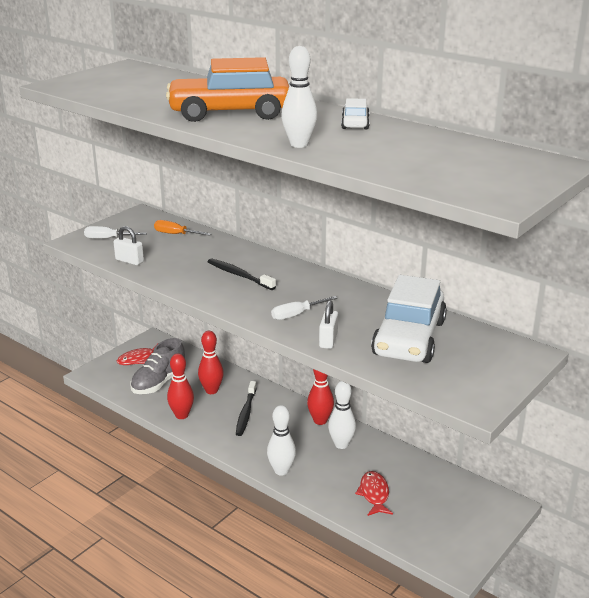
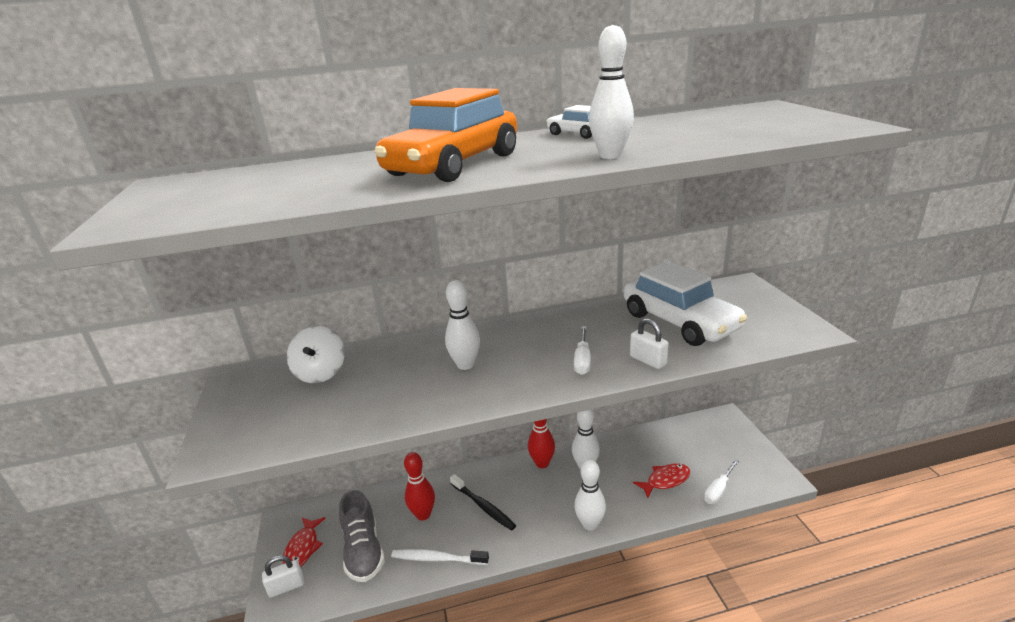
camera: 50 degrees left, 0 degrees up
white screwdriver [84,226,147,239] -> white screwdriver moved to [704,459,739,504]
white padlock [114,226,144,265] -> white padlock moved to [262,555,304,598]
orange screwdriver [154,220,211,236] -> white spinning top [287,326,345,383]
red bowling pin [167,353,194,419] -> white toothbrush [391,549,489,565]
black toothbrush [208,258,276,290] -> white bowling pin [445,280,480,370]
red fish [355,471,393,516] -> red fish turned 120 degrees clockwise [633,463,690,498]

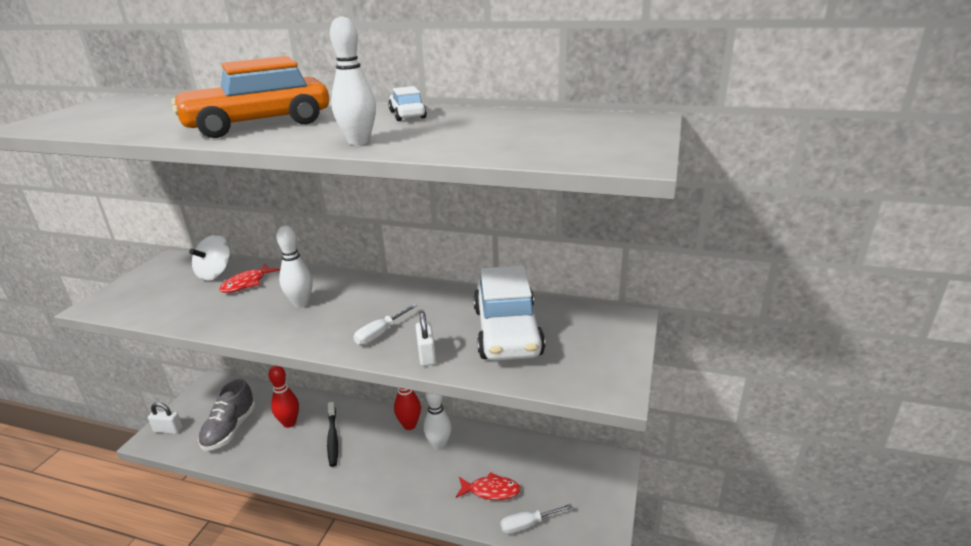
camera: 30 degrees right, 0 degrees up
red fish [283,517,326,567] -> red fish moved to [219,263,280,293]
white toothbrush [391,549,489,565] -> none
white bowling pin [574,459,606,531] -> none

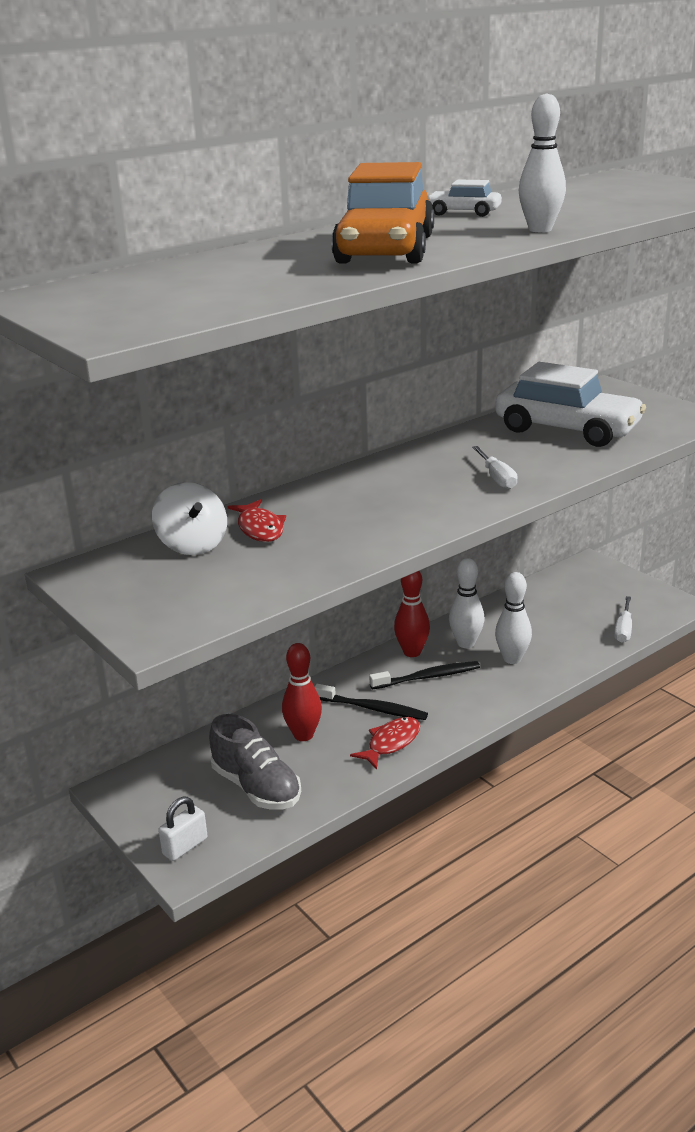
camera: 55 degrees left, 0 degrees up
white bowling pin [276,226,313,308] -> white bowling pin moved to [495,572,532,664]
white padlock [416,312,436,366] -> none
red fish [456,472,521,500] -> red fish moved to [350,717,420,770]
none -> black toothbrush [369,661,480,689]

